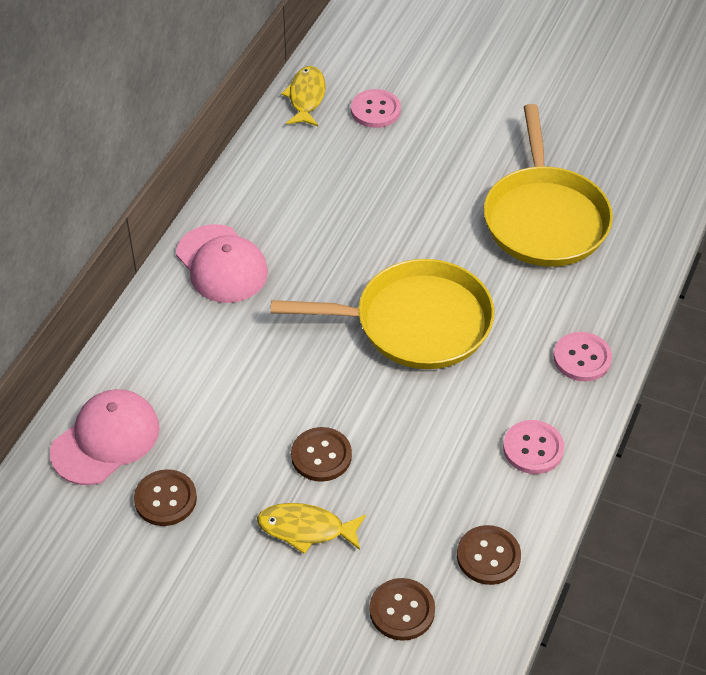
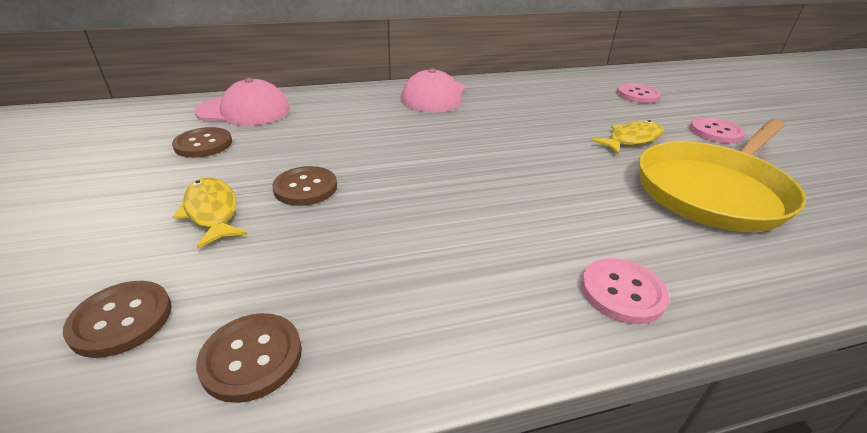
camera: 50 degrees right, 15 degrees down
yellow pan [271,259,494,369] -> none
yellow fish [281,66,325,126] -> yellow fish moved to [591,120,664,154]
pink button [503,420,564,474] -> pink button moved to [690,117,745,143]

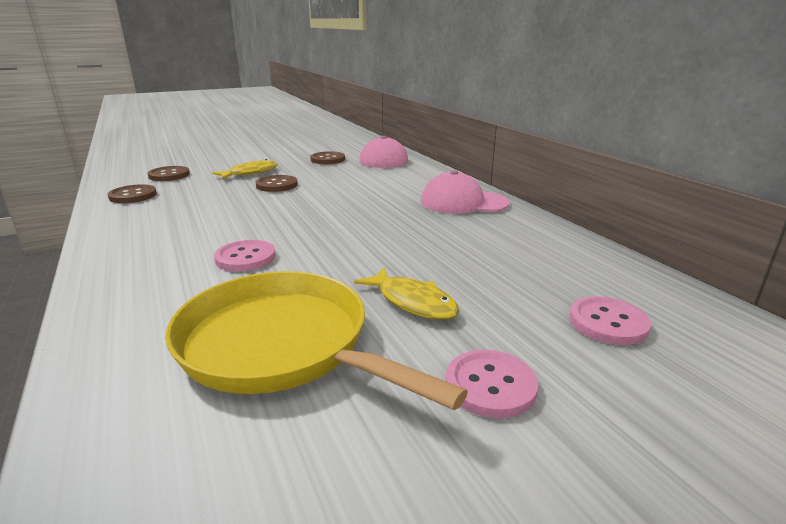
camera: 80 degrees right, 10 degrees down
pink button [581,258,669,324] -> pink button moved to [214,240,276,271]

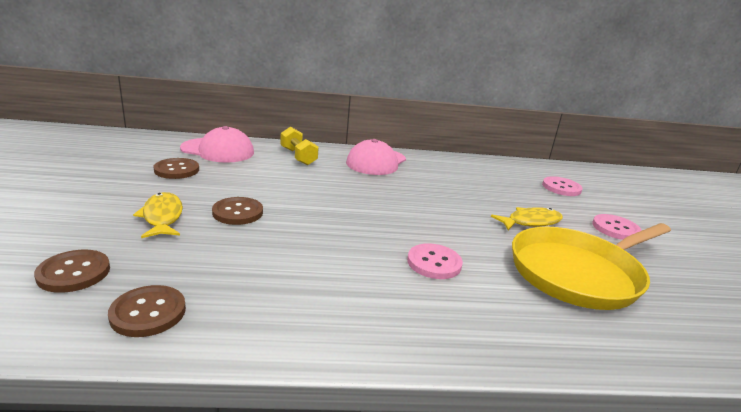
camera: 70 degrees left, 0 degrees up
none -> yellow dumbbell [280,127,319,165]

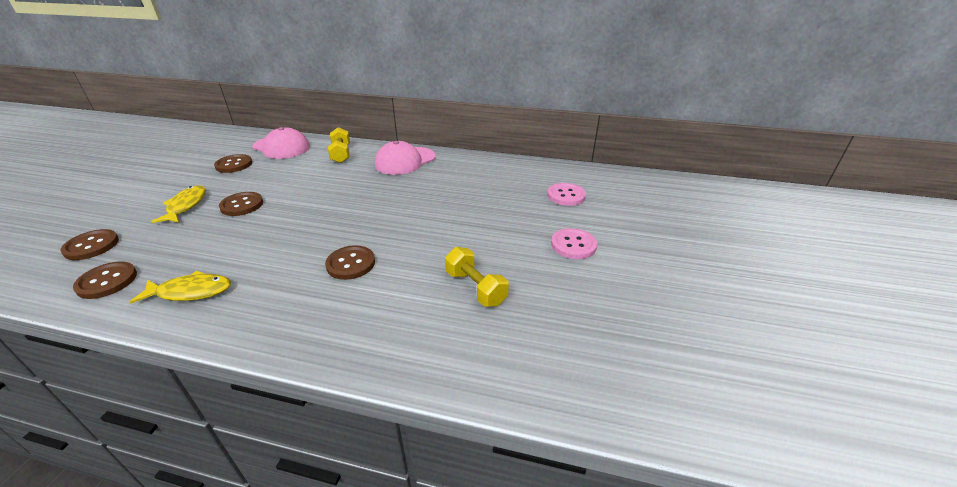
camera: 20 degrees right, 10 degrees up
pink button [407,243,463,279] -> brown button [325,245,375,280]
yellow fish [491,207,563,230] -> yellow fish moved to [130,271,231,304]
yellow pan [512,223,671,310] -> yellow dumbbell [445,247,509,306]

